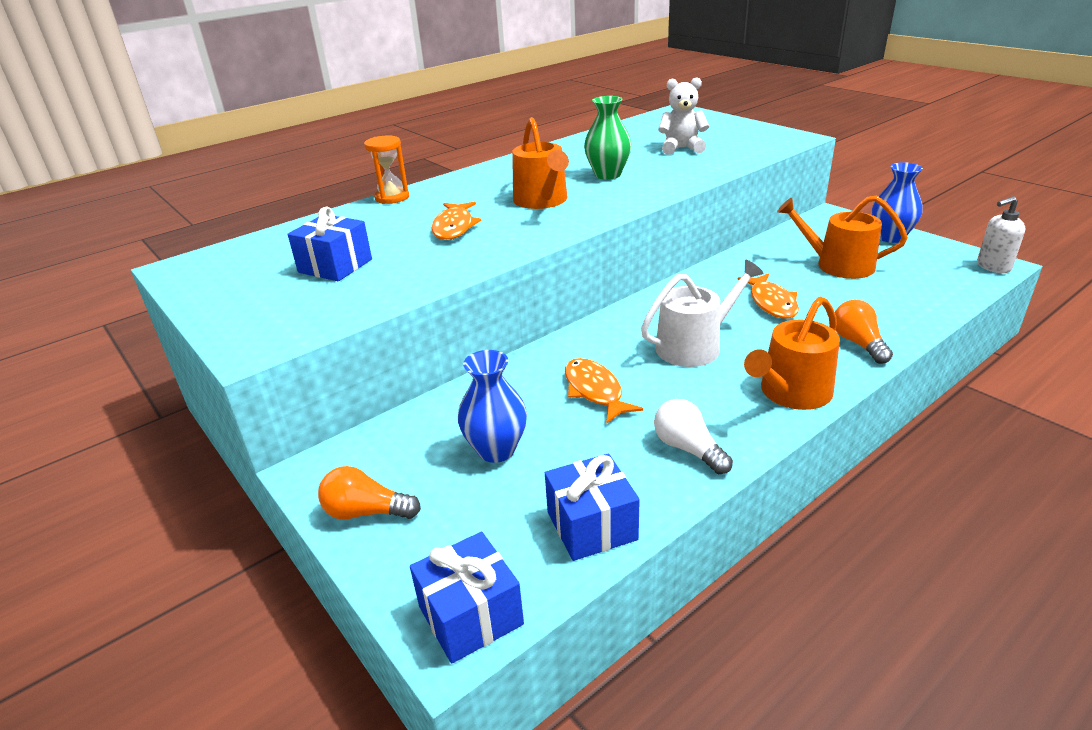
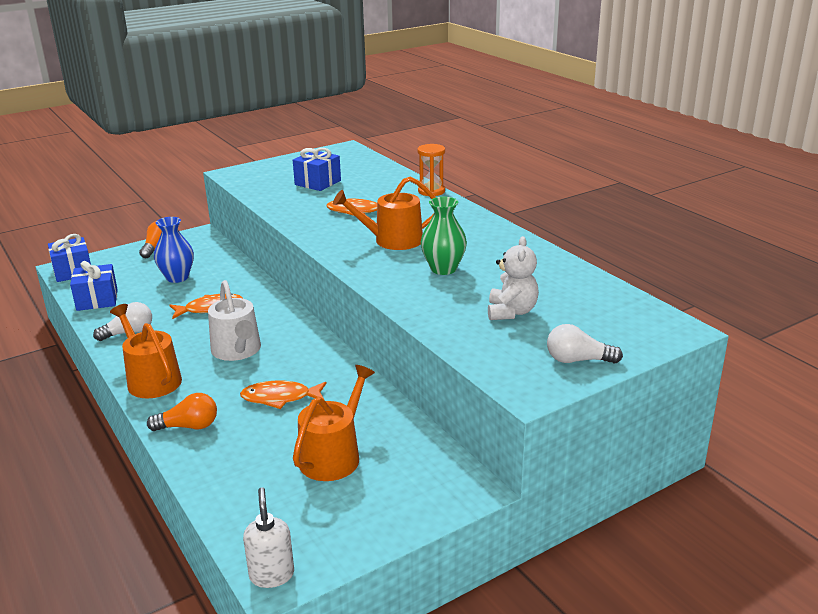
camera: 95 degrees right, 5 degrees down
blue vase [872,162,923,243] -> none
none -> white light bulb [547,324,623,363]

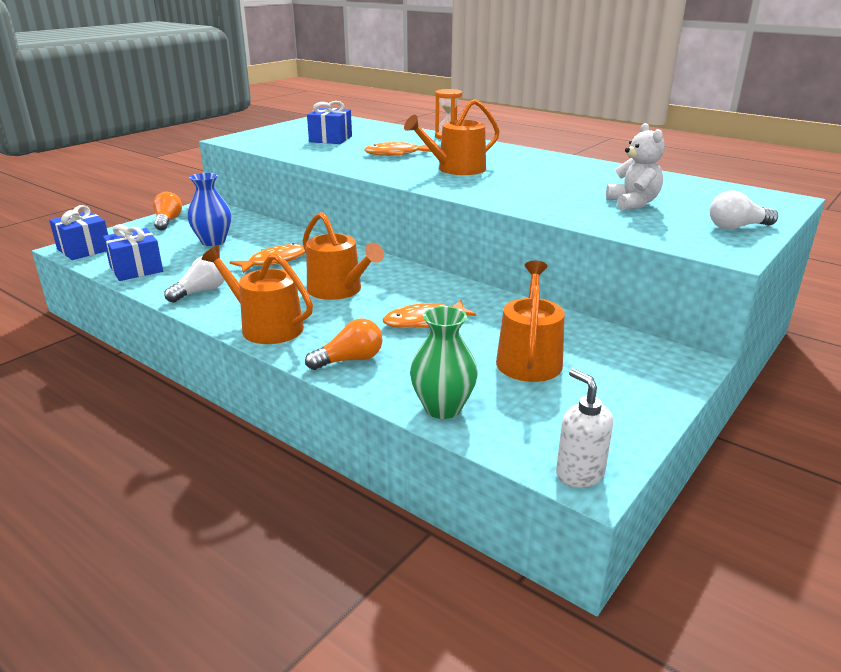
camera: 20 degrees left, 0 degrees up
white watering can [208,280,261,361] -> orange watering can [302,212,384,300]
green vase [421,197,467,275] -> green vase moved to [410,306,478,419]

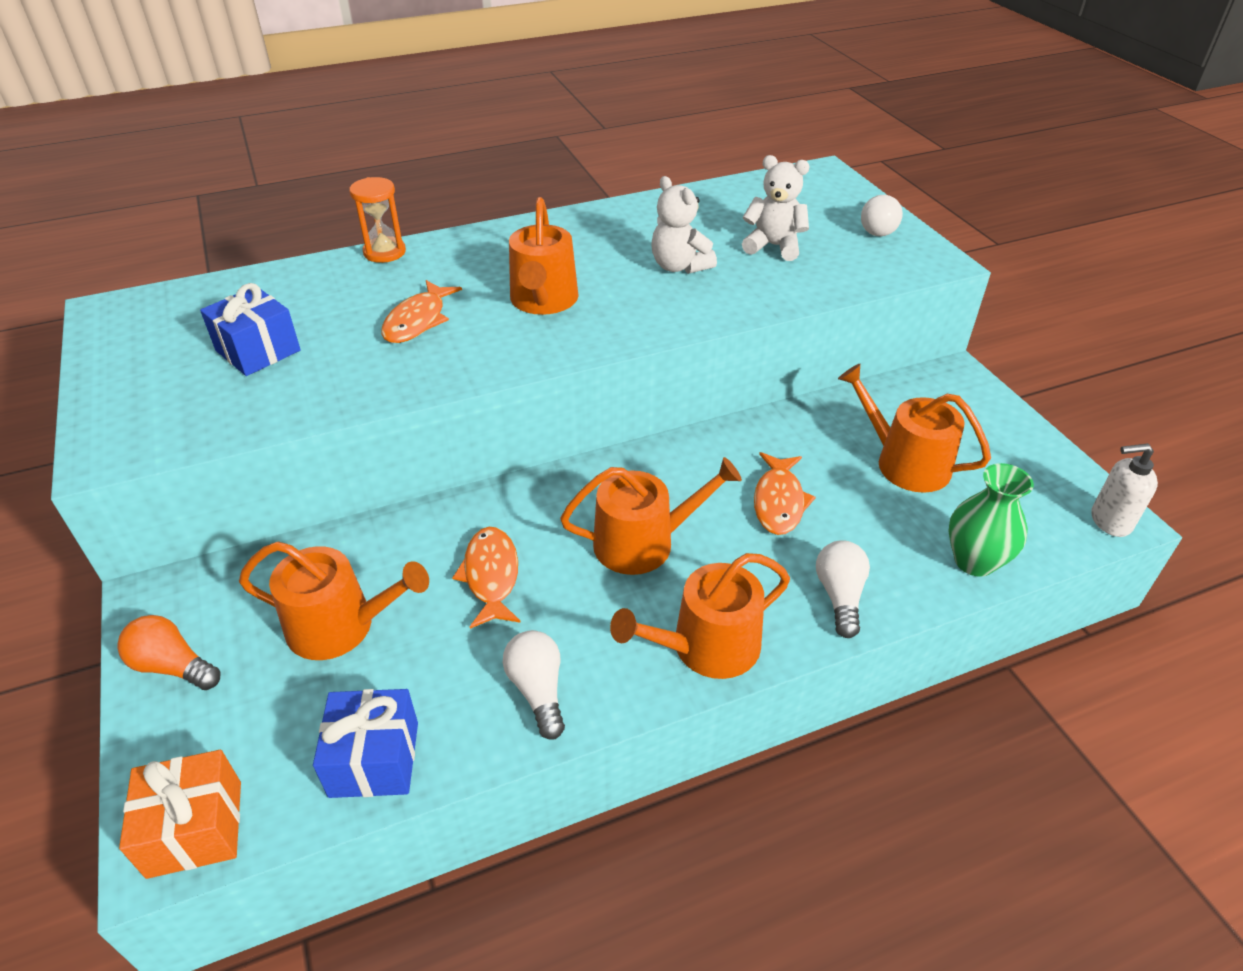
camera: 60 degrees left, 15 degrees up
blue gift [49,205,108,260] -> orange gift [119,750,241,879]
blue vase [187,173,231,246] -> orange watering can [239,541,429,660]
orange light bulb [305,318,383,370] -> white light bulb [816,540,870,638]
none -> white teddy bear [651,176,717,274]

